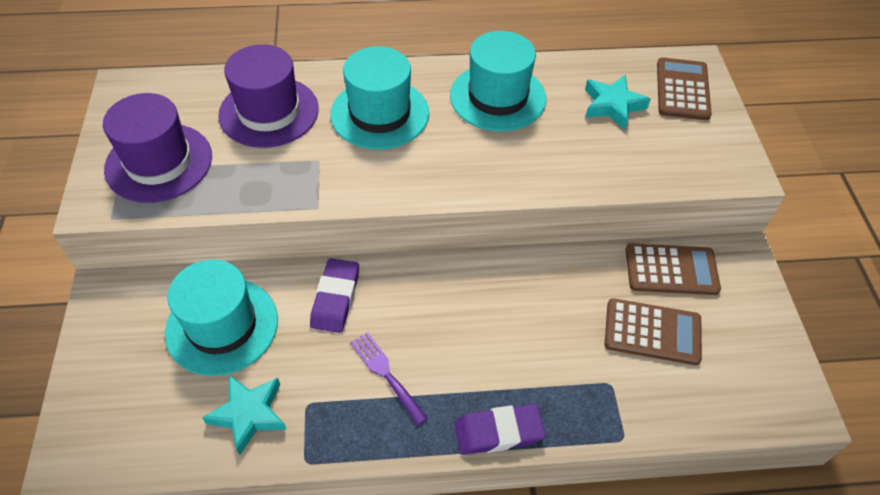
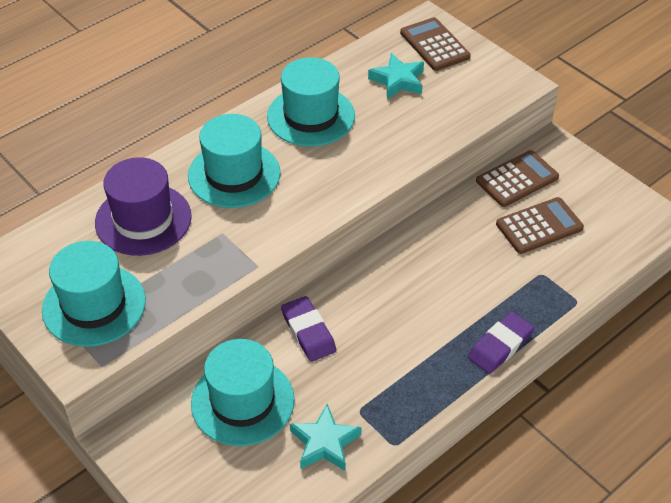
camera: 35 degrees left, 5 degrees down
purple hat [103,93,212,203] -> turquoise hat [42,241,146,347]
purple fork [350,332,428,426] -> none

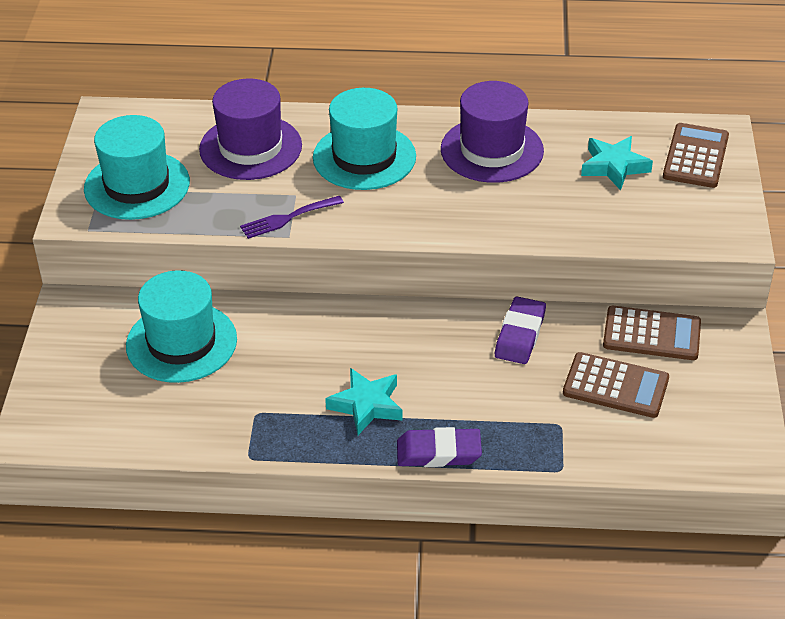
camera: 45 degrees right, 5 degrees down
turquoise hat [267,57,355,146] -> purple hat [441,81,544,183]
purple eraser [281,296,336,362] -> purple eraser moved to [495,297,546,364]
turquoise star [290,404,362,471] -> turquoise star moved to [325,368,403,435]
none -> purple fork [240,196,344,239]

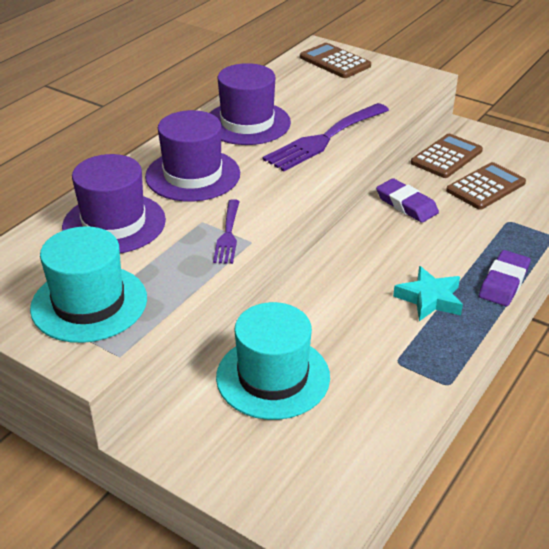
camera: 60 degrees left, 5 degrees down
turquoise hat [313,88,416,190] -> purple hat [145,110,240,202]
turquoise star [581,136,653,190] -> none
none -> purple fork [262,103,389,171]

